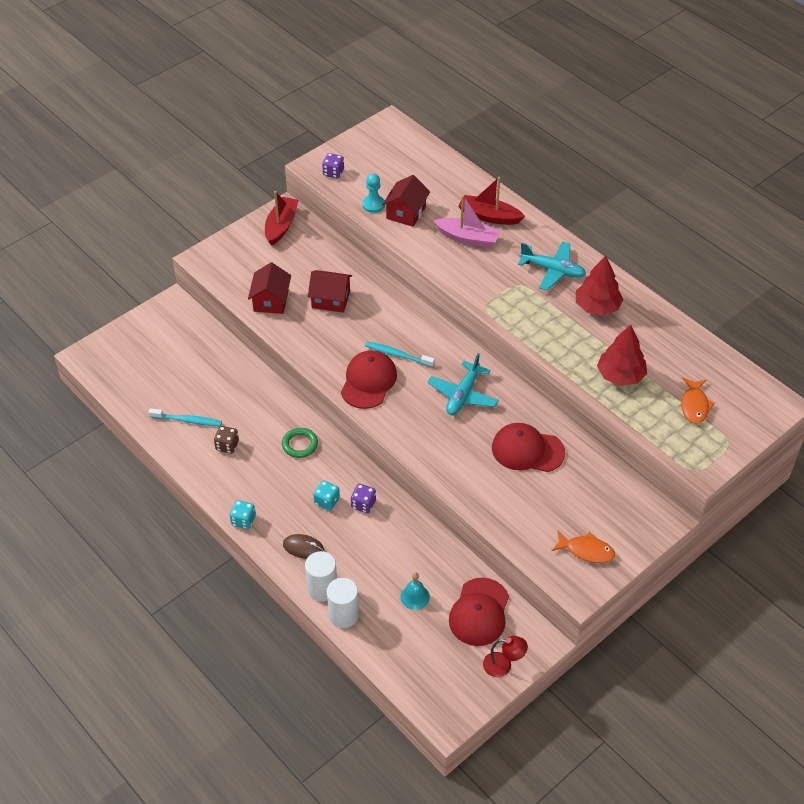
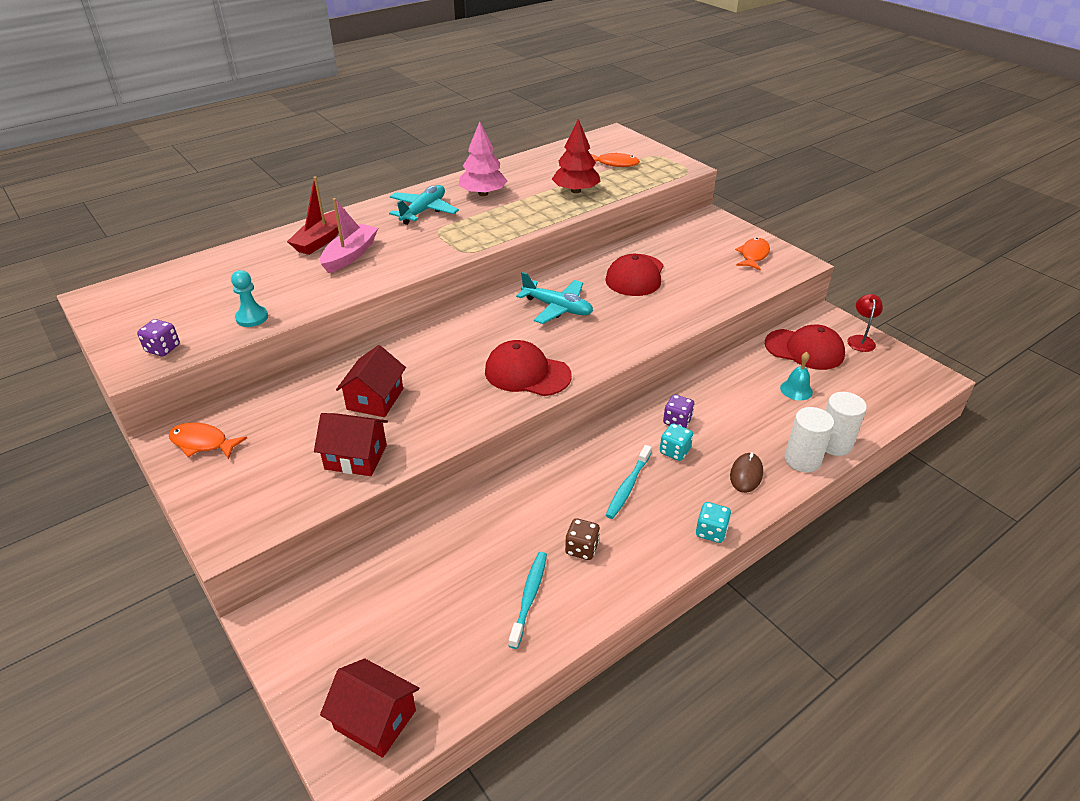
camera: 85 degrees left, 10 degrees down
red boat [265,191,299,246] -> orange fish [169,423,247,460]
green ring [282,428,318,458] -> none
turquoise toothbrush [365,342,435,367] -> turquoise toothbrush moved to [606,445,652,519]
red house [382,175,430,227] -> red house moved to [320,658,419,758]
red tree [576,255,623,316] -> pink tree [459,121,508,196]

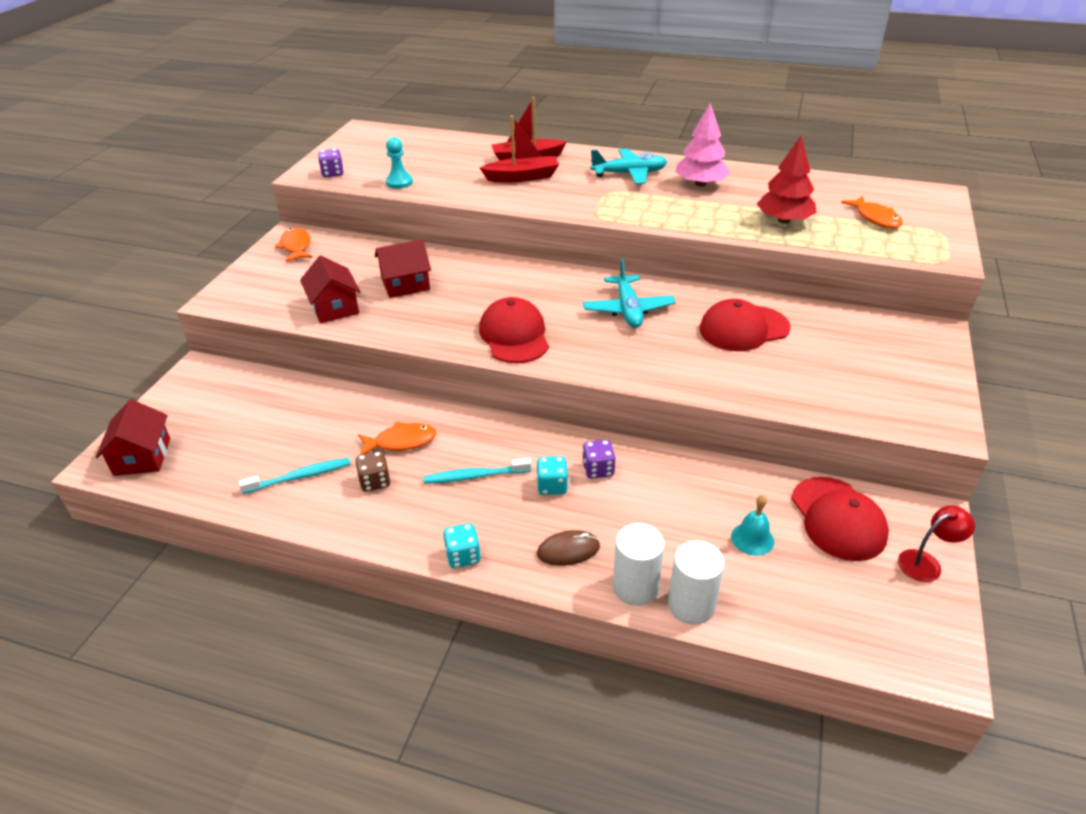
camera: 55 degrees right, 0 degrees up
pink boat [320,198,378,273] -> red boat [480,116,559,182]
orange fish [735,238,770,271] -> orange fish moved to [358,422,436,455]

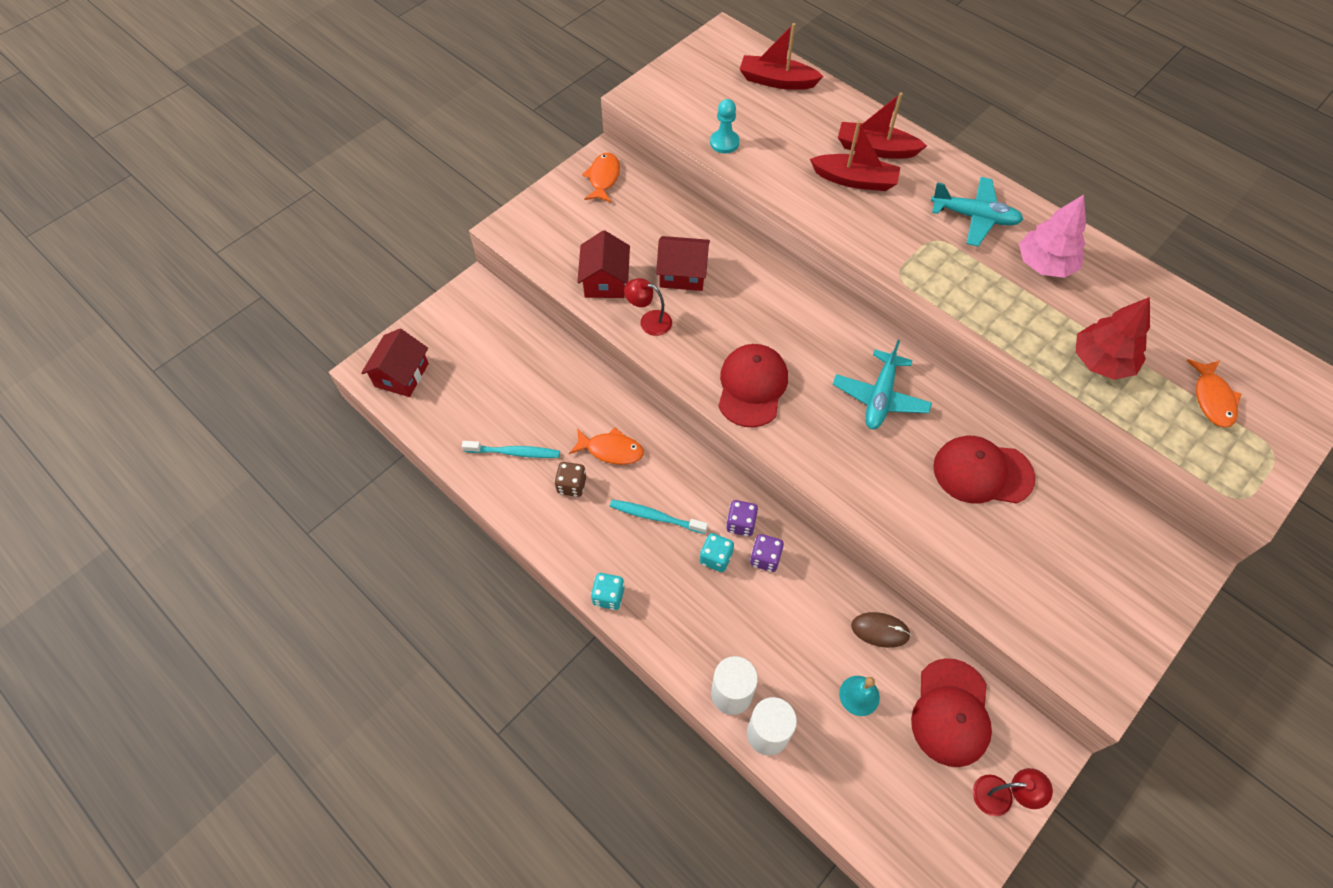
camera: 25 degrees right, 20 degrees up
purple dice [318,149,344,177] -> purple dice moved to [726,500,758,536]
brown mouse [537,530,600,566] -> brown mouse moved to [851,612,911,648]
none -> red lamp [624,278,672,336]
none -> red boat [739,23,824,90]

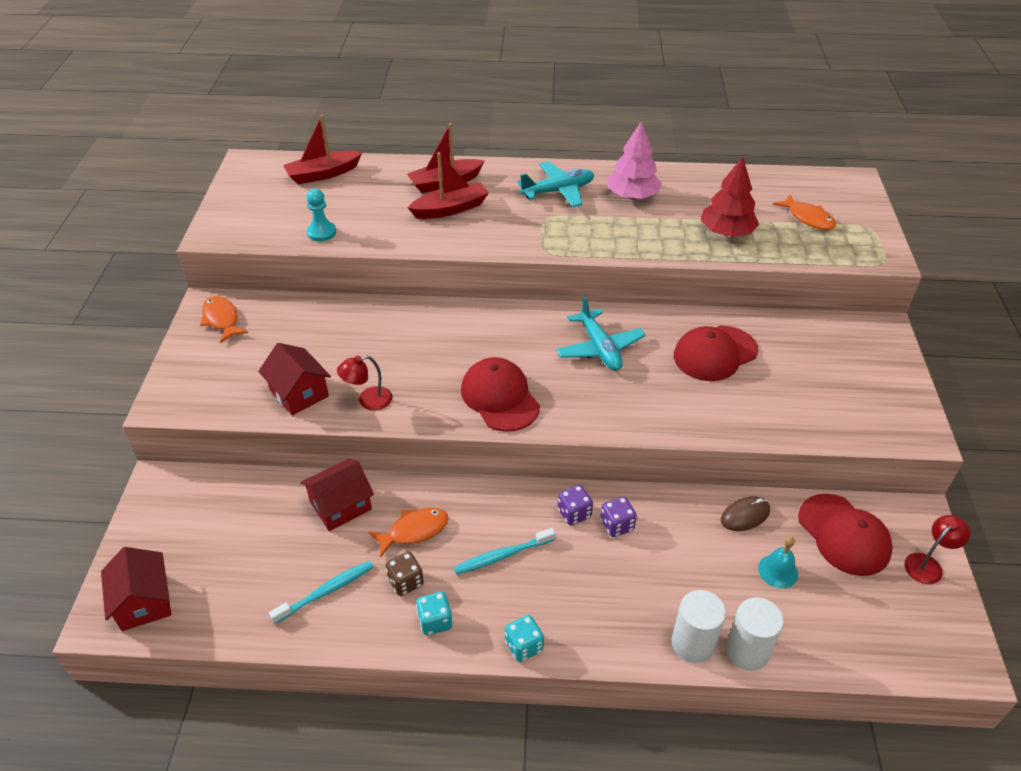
camera: 40 degrees left, 15 degrees down
red house [656,236,710,291] -> red house moved to [300,459,374,531]
turquoise dice [700,533,734,572] -> turquoise dice moved to [416,592,452,635]

